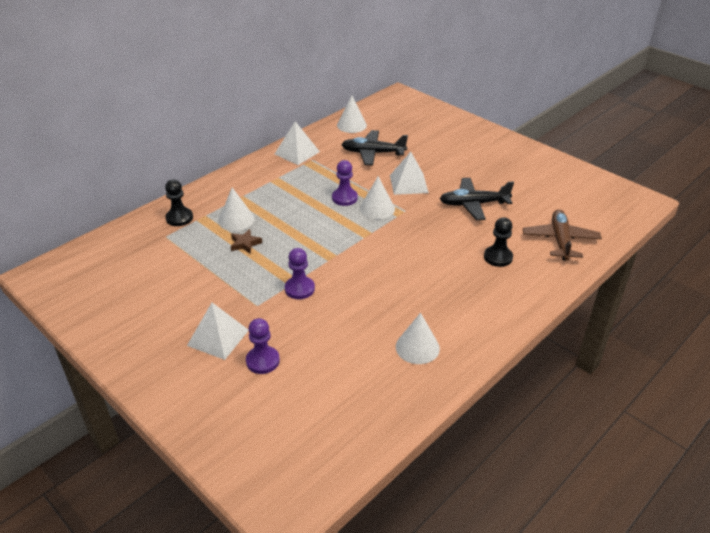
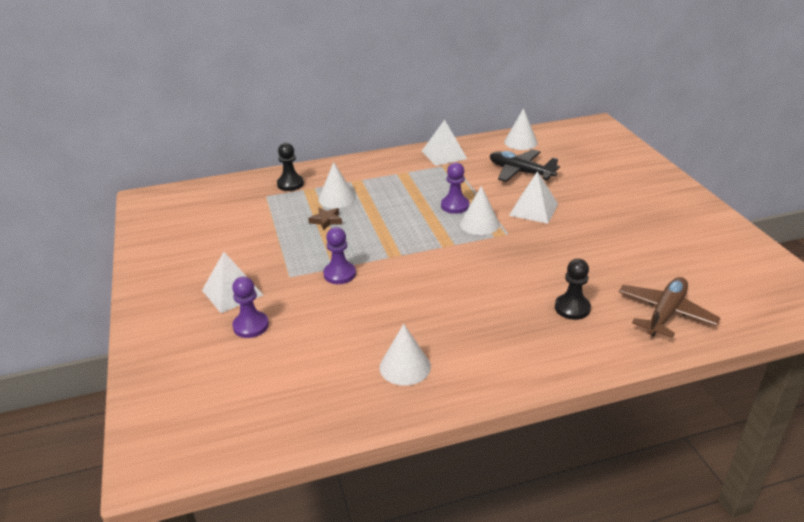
camera: 30 degrees right, 5 degrees down
black plane [440,178,514,220] -> none

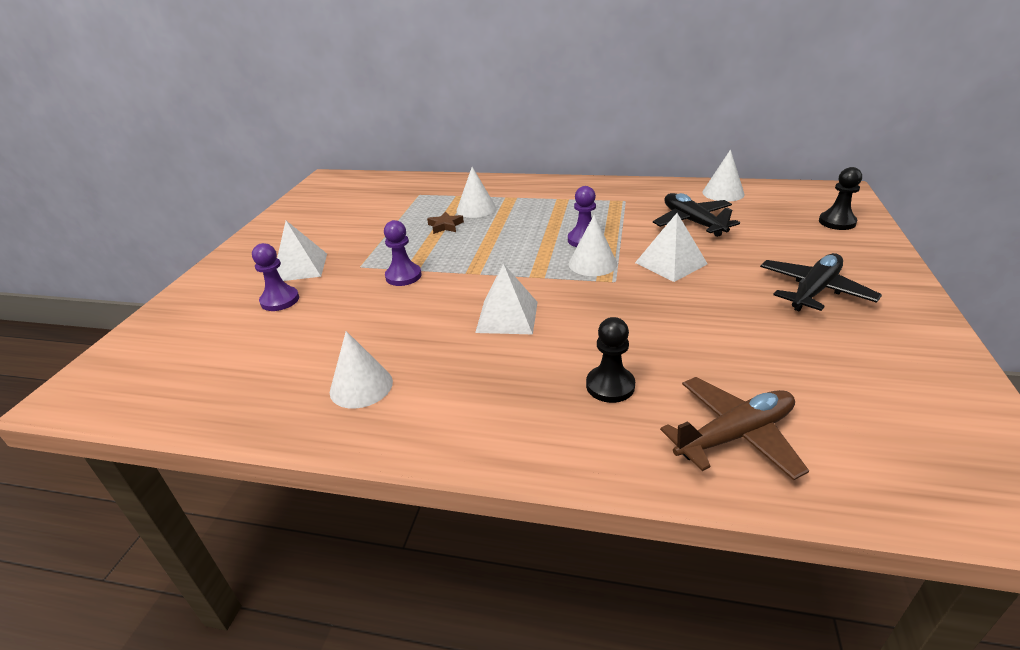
camera: 30 degrees right, 0 degrees up
black pawn [277,143,304,191] -> black pawn moved to [819,167,862,230]
white pyramid [422,120,467,166] -> white pyramid moved to [475,263,538,334]
none -> black plane [760,253,882,311]

